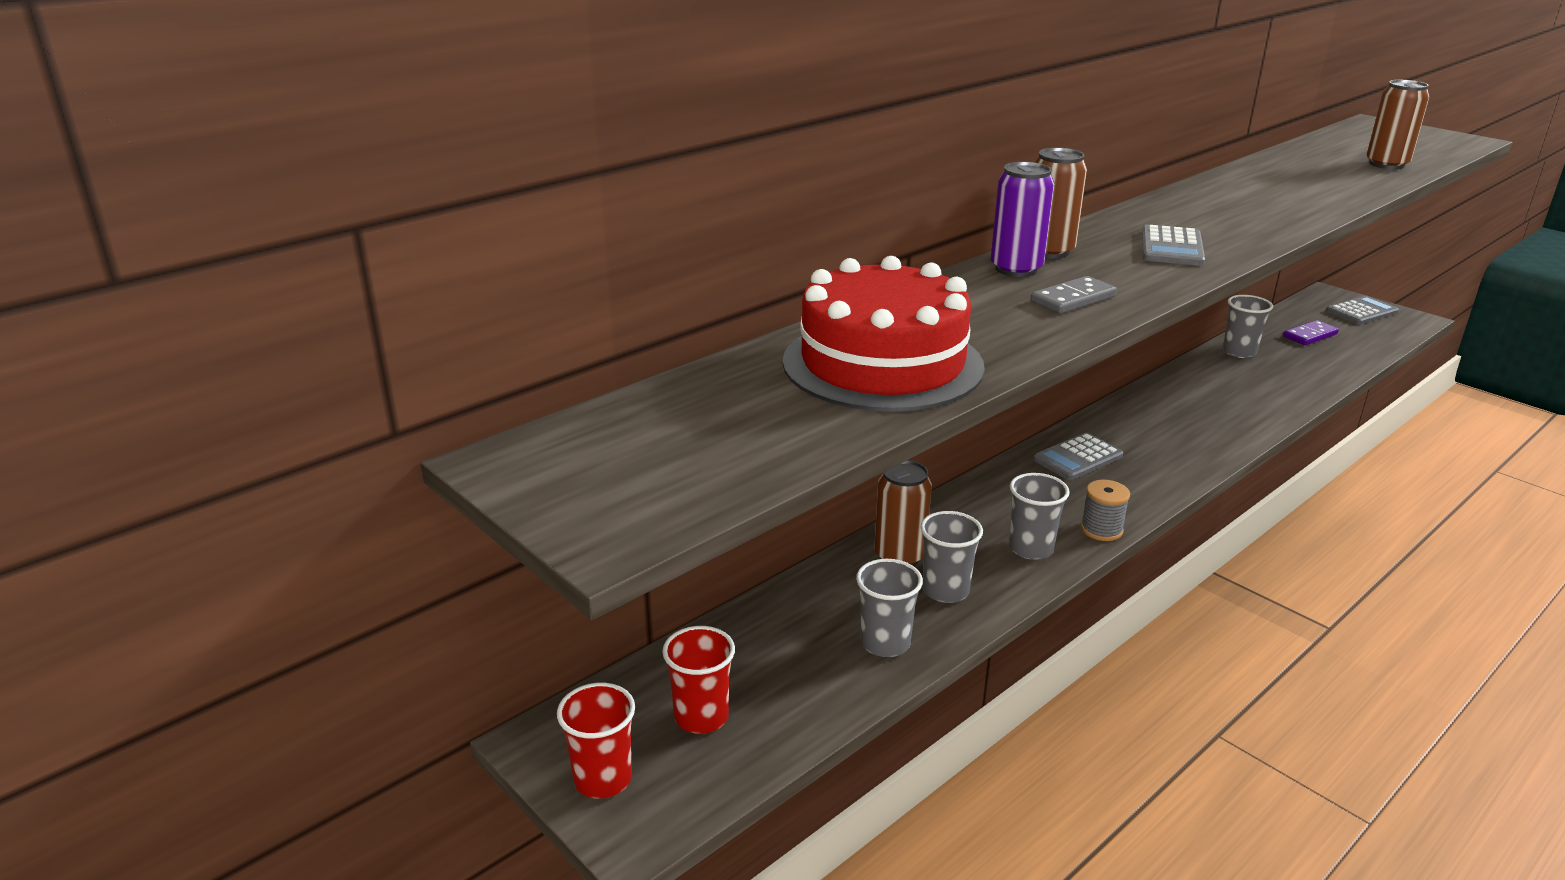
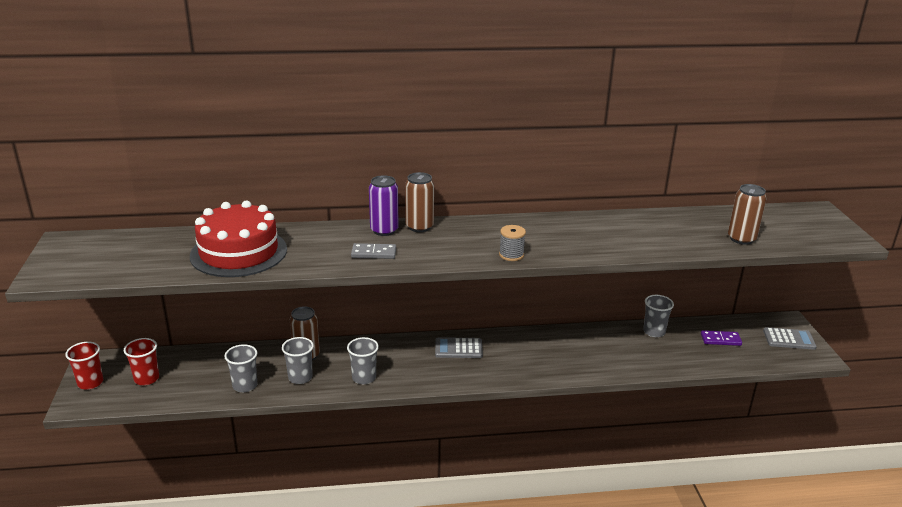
camera: 35 degrees right, 0 degrees up
grey spool [1081,480,1130,541] -> grey spool moved to [499,225,526,261]
grey calculator [1142,225,1205,266] -> none

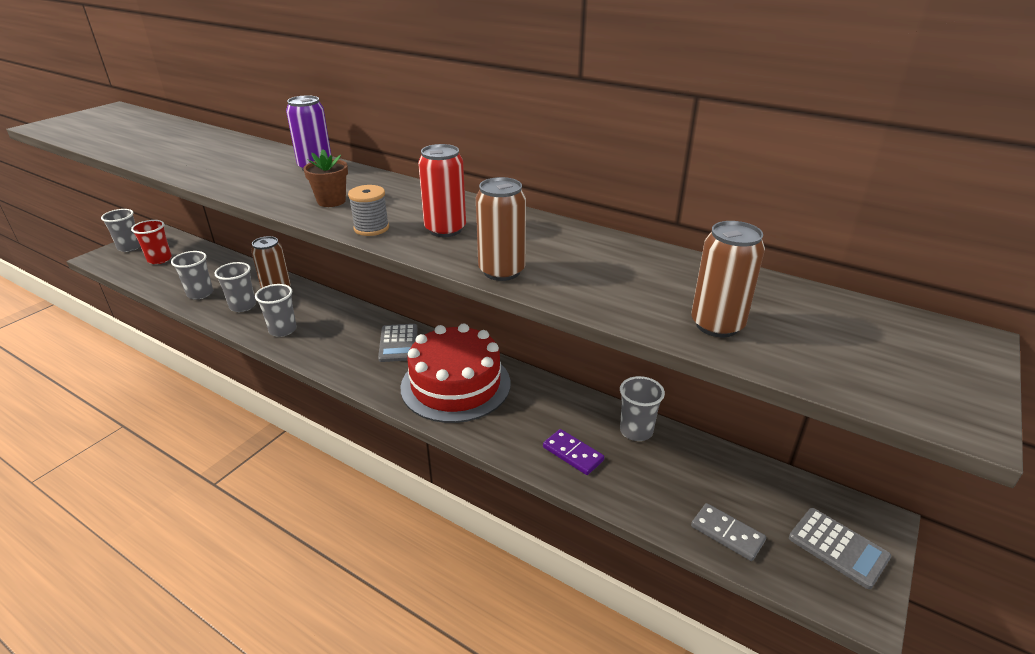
camera: 40 degrees right, 5 degrees up
red cup [65,342,103,390] -> grey cup [101,209,140,252]
red cake [190,201,287,277] -> red cake moved to [400,323,511,423]
grey domino [351,243,396,259] -> grey domino moved to [691,503,766,561]
brown can [405,172,434,232] -> brown can moved to [476,177,526,281]
grey calculator [435,337,483,358] -> grey calculator turned 135 degrees counterclockwise [378,324,417,362]
purple domino [701,330,742,346] -> purple domino moved to [543,429,604,475]
none -> brown flower pot [303,149,348,207]
none -> red can [418,144,466,237]

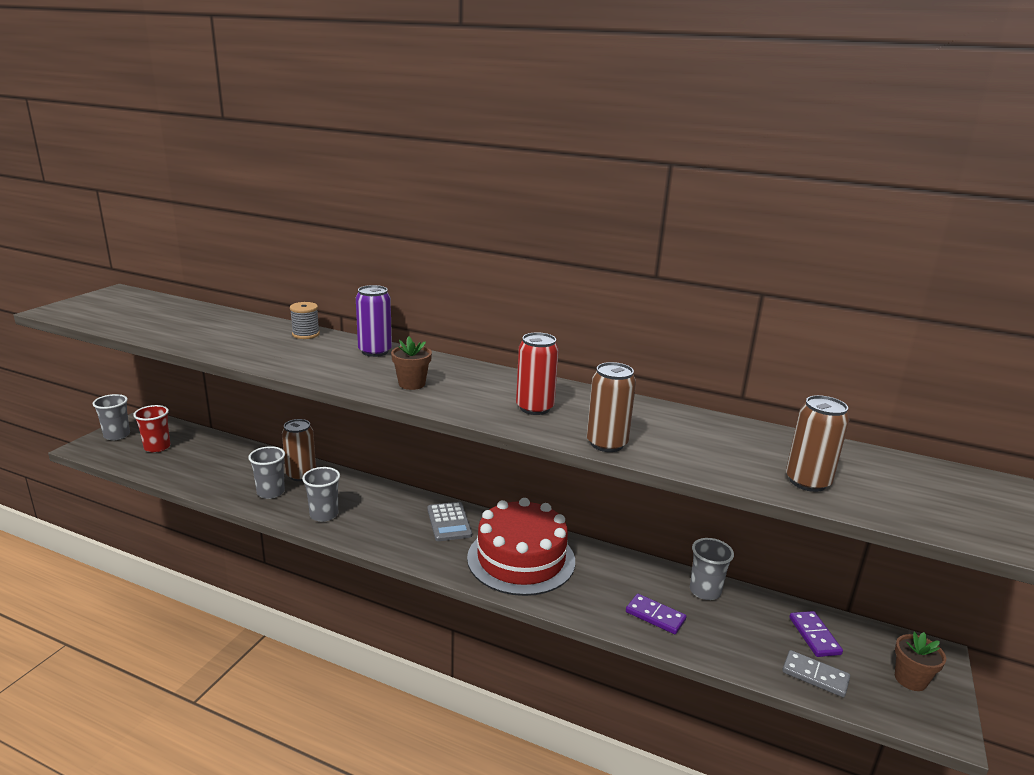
camera: 10 degrees left, 10 degrees down
grey cup [171,251,213,299] -> none
grey spool [348,185,389,236] -> grey spool moved to [290,302,320,339]
grey calculator [789,508,891,589] -> brown flower pot [895,632,946,691]
none -> purple domino [789,611,843,657]

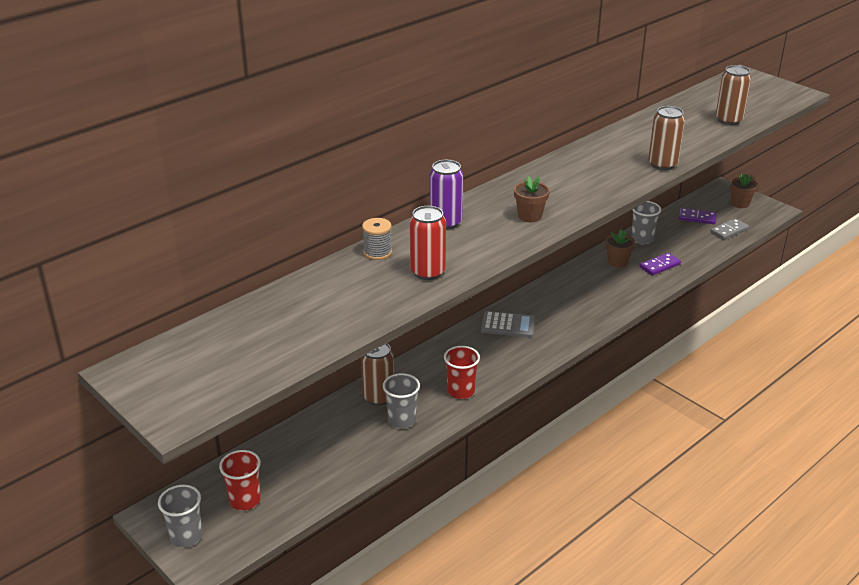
camera: 65 degrees left, 10 degrees up
grey cup [302,467,340,522] -> red cup [444,346,480,399]
red cake [467,498,575,596] -> none
red can [516,332,559,415] -> red can moved to [410,206,446,280]
none -> brown flower pot [606,229,635,268]

